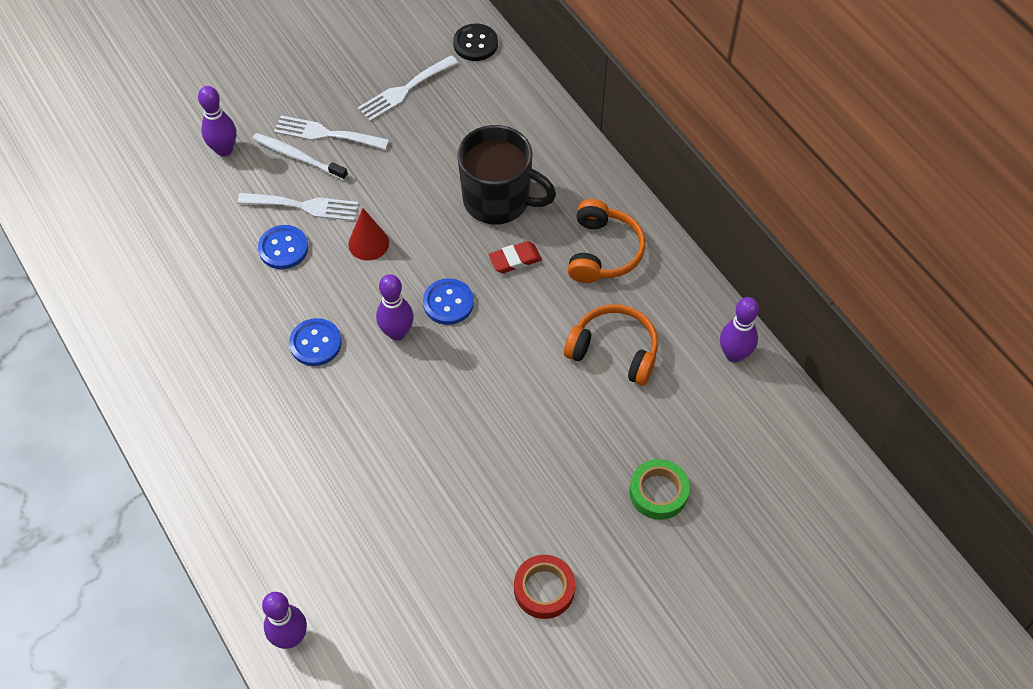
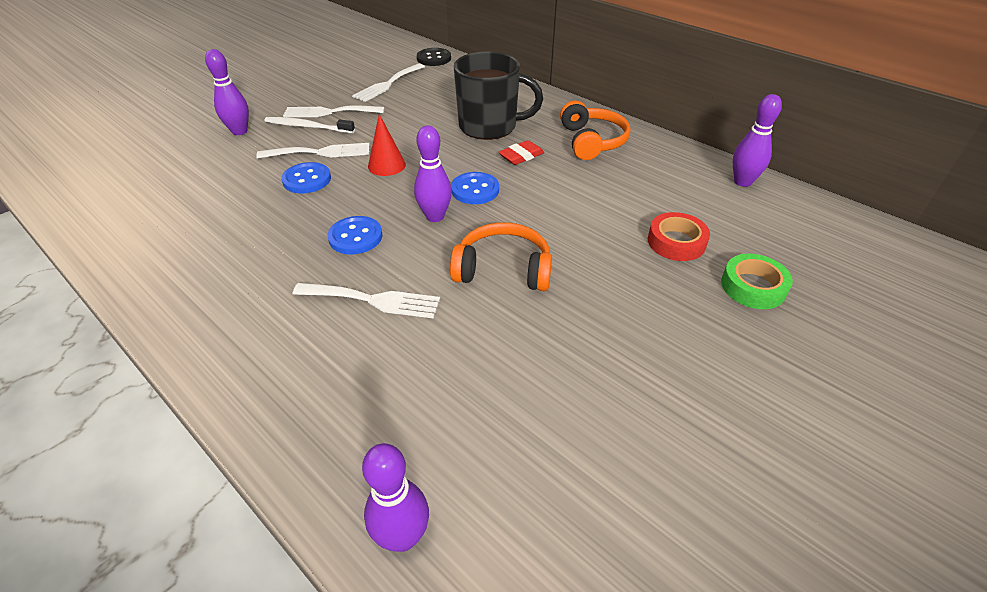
camera: 15 degrees left, 15 degrees down
red tape [514,555,575,619] -> red tape moved to [648,212,710,261]
orange headphones [564,304,658,386] -> orange headphones moved to [450,222,552,291]
none -> white fork [293,283,440,319]

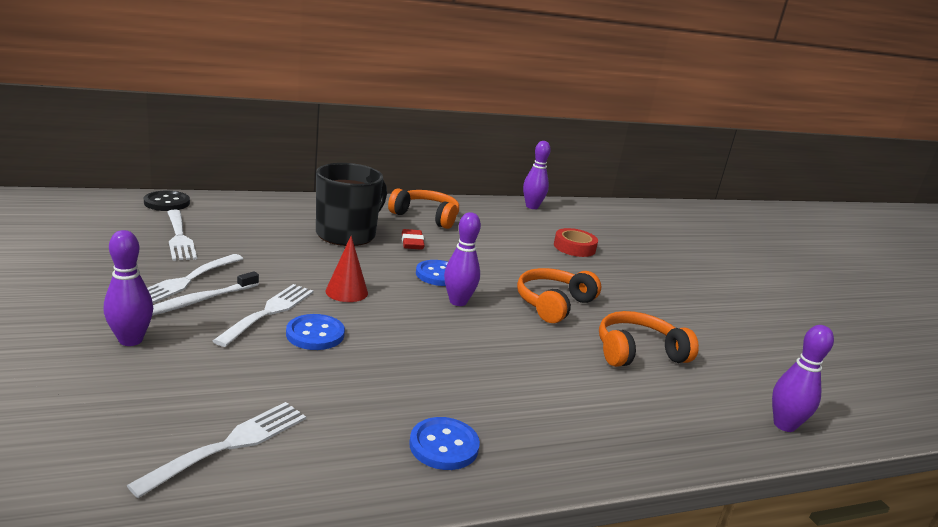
camera: 65 degrees left, 20 degrees down
white fork [293,283,440,319] -> white fork moved to [127,402,306,498]
blue button [328,216,382,254] -> blue button moved to [409,417,480,470]
green tape [721,254,793,309] -> none
none -> orange headphones [599,311,699,367]

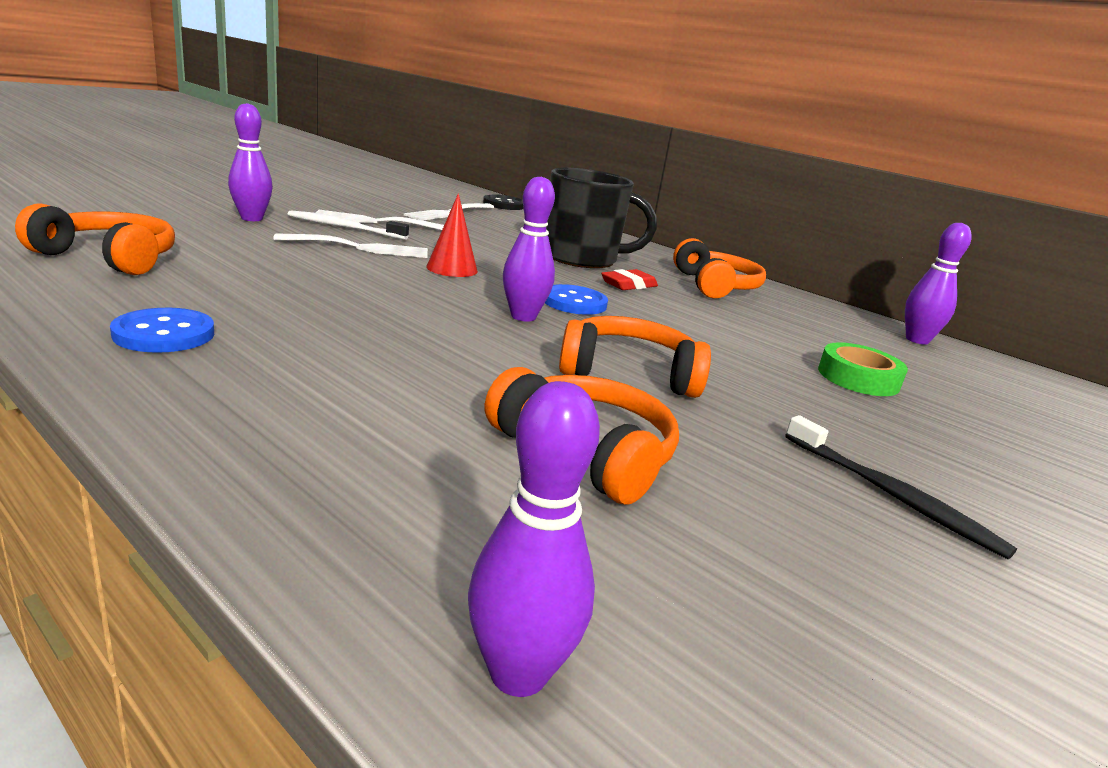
camera: 60 degrees right, 0 degrees up
white fork [127,402,306,498] -> orange headphones [15,204,175,275]
blue button [286,314,345,350] -> none
red tape [554,228,598,257] -> green tape [818,342,908,396]
none -> black toothbrush [785,415,1017,559]

